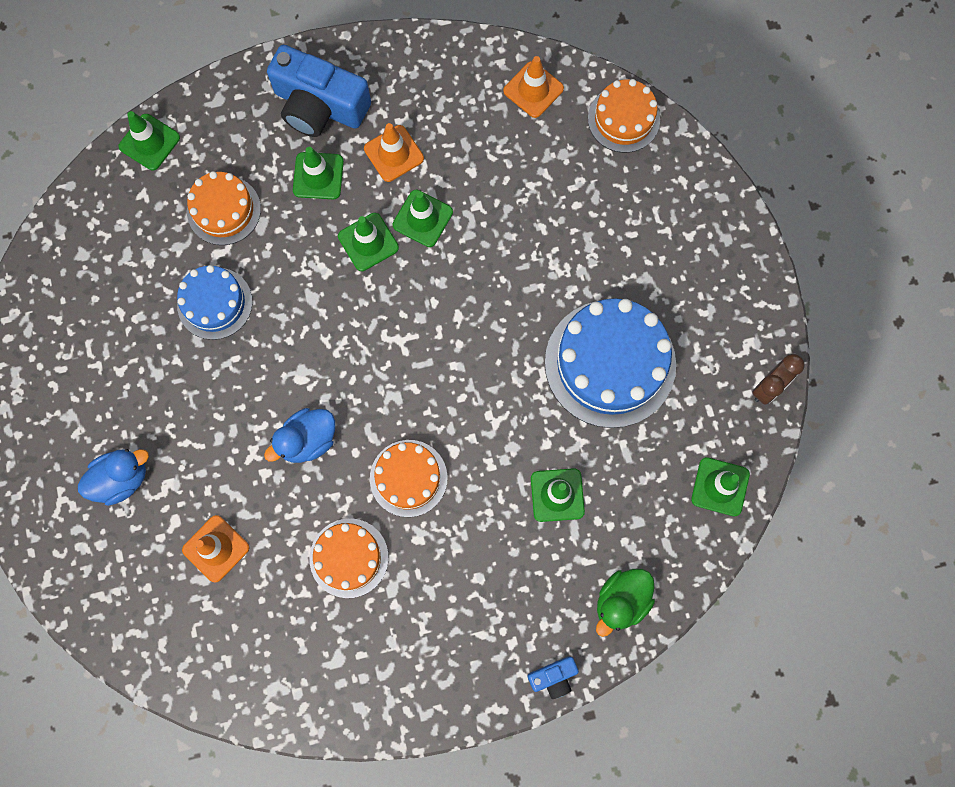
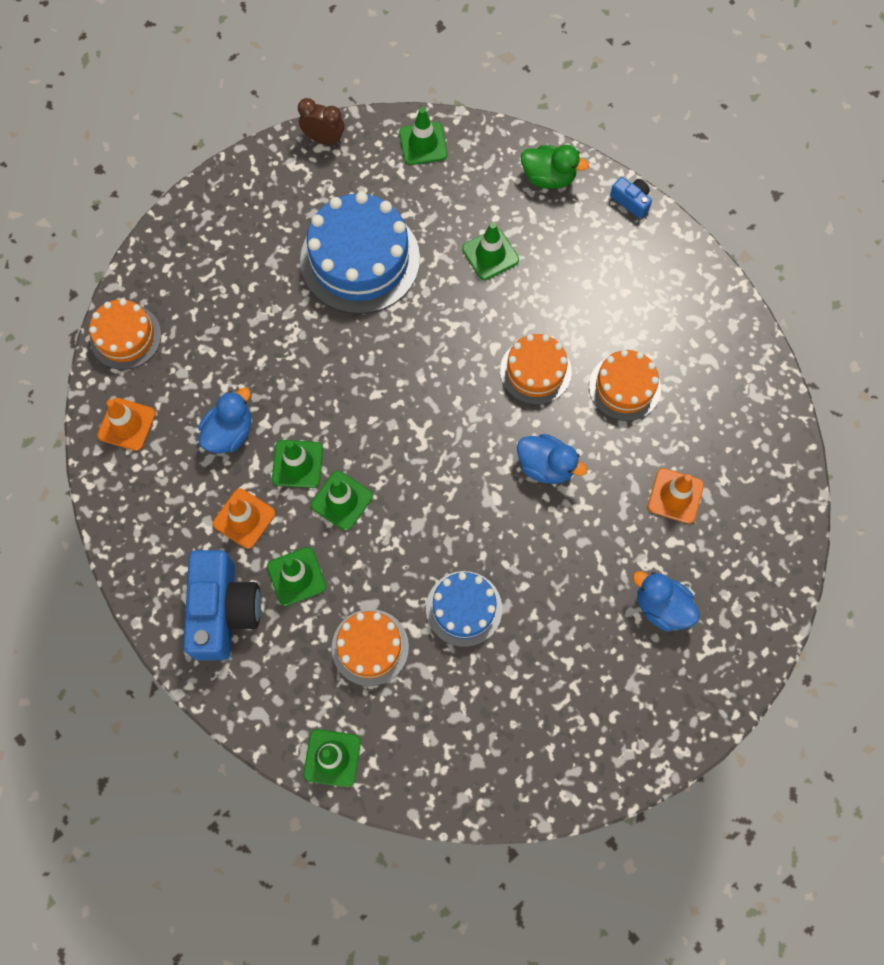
camera: 115 degrees left, 5 degrees down
none -> blue duck [199,388,251,453]

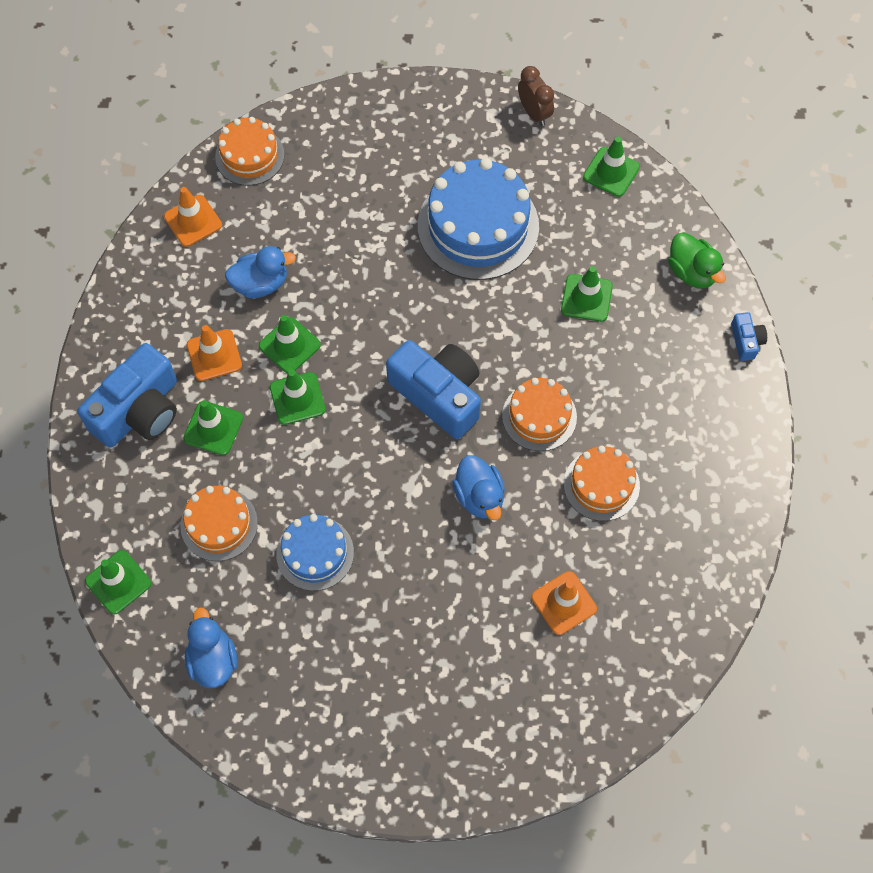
camera: 40 degrees right, 5 degrees down
blue duck [633,571,700,632] -> blue duck moved to [185,607,238,688]
none -> blue camera [386,340,481,439]

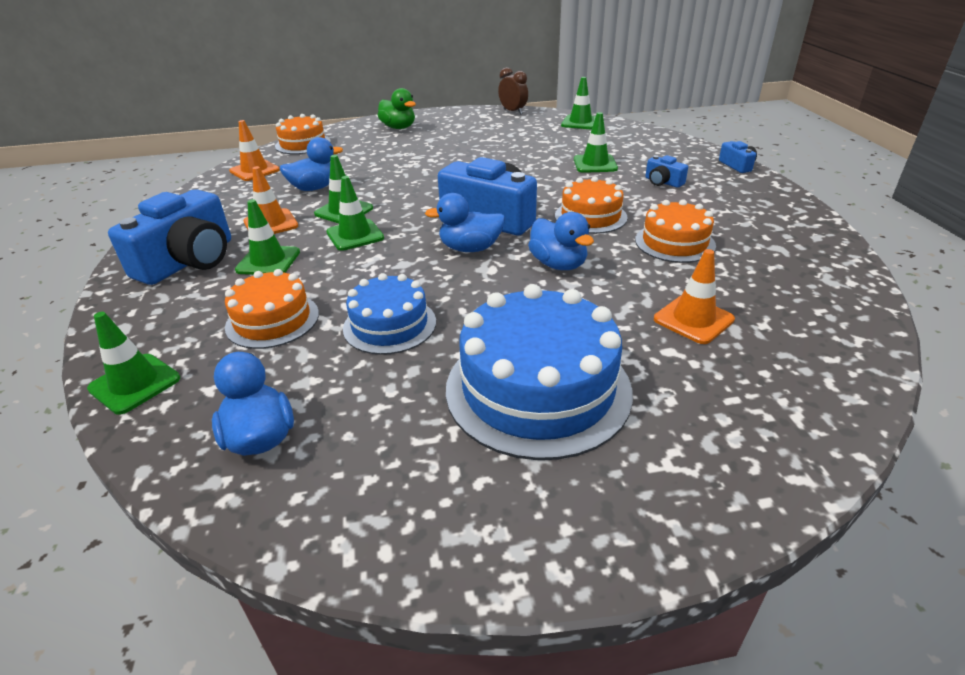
camera: 10 degrees left, 30 degrees down
blue cake [418,158,539,280] -> blue cake moved to [446,284,633,460]
green duck [668,232,726,288] -> green duck moved to [378,88,416,129]
none -> blue duck [425,193,505,252]
none -> blue camera [646,155,688,188]

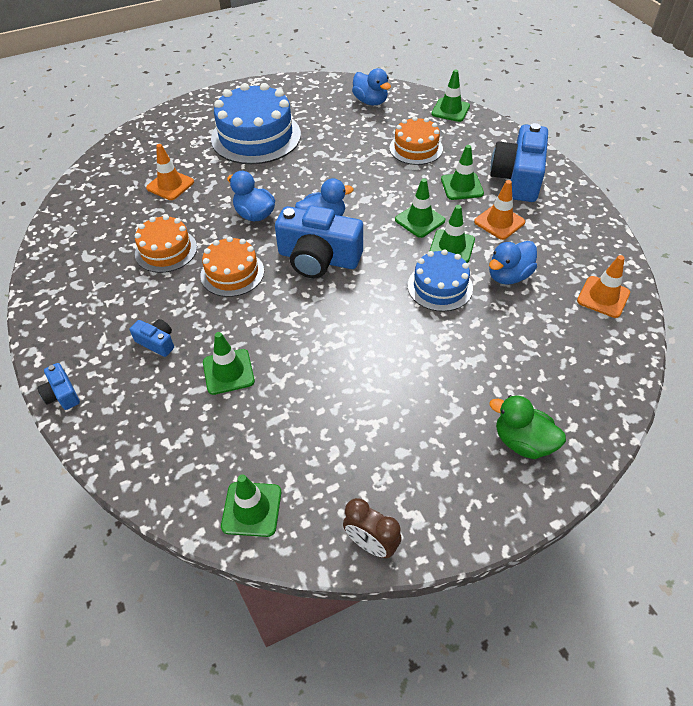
camera: 165 degrees right, 15 degrees up
orange cake [275,114,331,154] -> none
blue cake [343,273,436,355] -> blue cake moved to [408,249,473,312]

